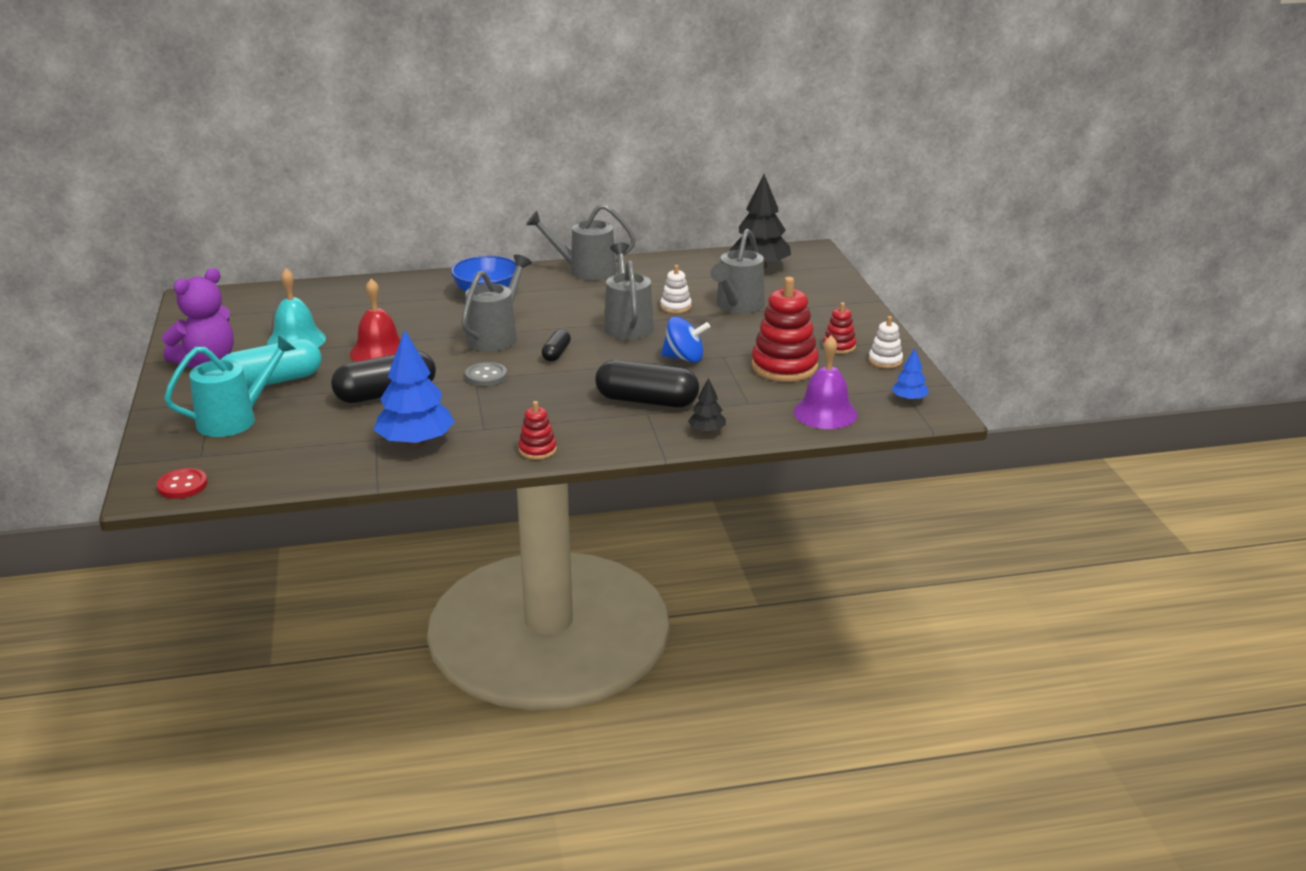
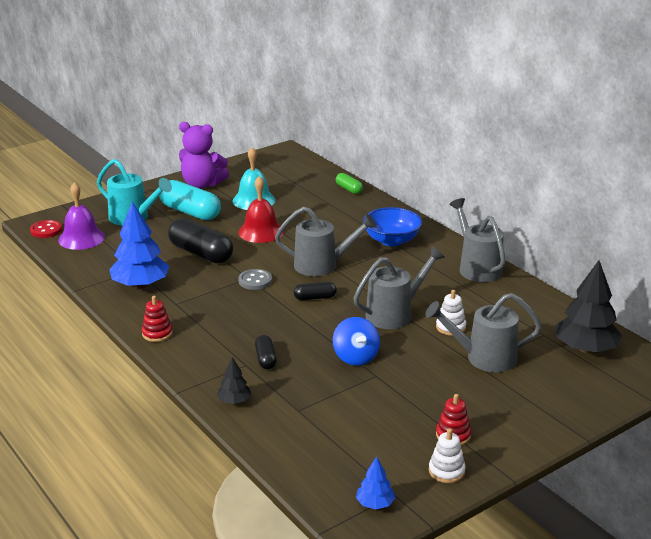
camera: 65 degrees right, 0 degrees up
black capsule [595,360,699,407] -> black capsule [255,335,277,369], size x0.51
red stacking toy [751,277,819,382] -> none
purple bell [793,335,858,429] -> purple bell moved to [58,182,105,250]
none -> green capsule [336,173,363,194]

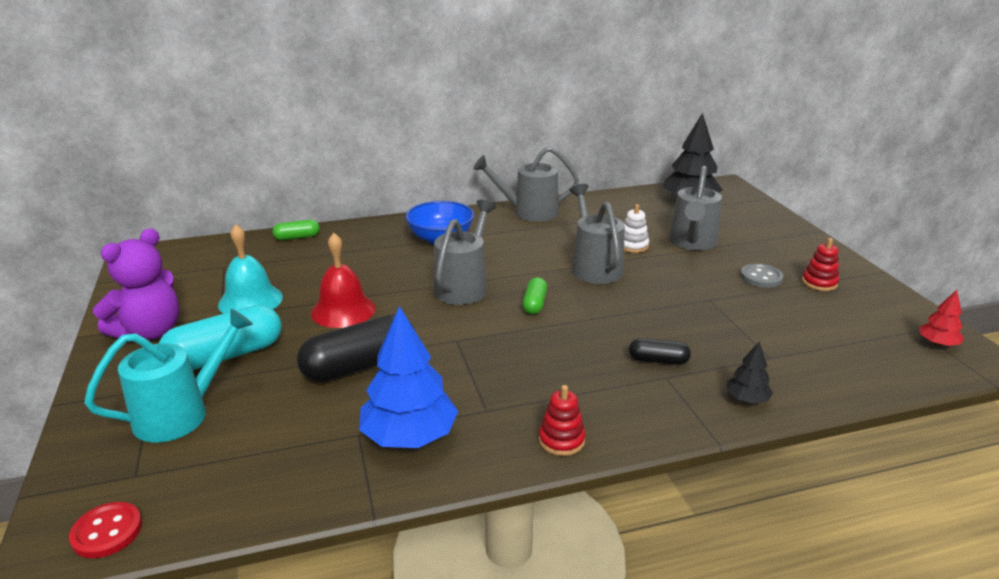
camera: 70 degrees left, 0 degrees up
purple bell [58,182,105,250] -> none
grey button [238,269,272,290] -> grey button moved to [740,264,783,288]
black capsule [294,282,337,300] -> green capsule [522,277,547,314]
blue spinning top [333,317,380,366] -> none
blue tree [356,456,395,509] -> red tree [919,290,964,346]
white stacking toy [429,429,465,483] -> none

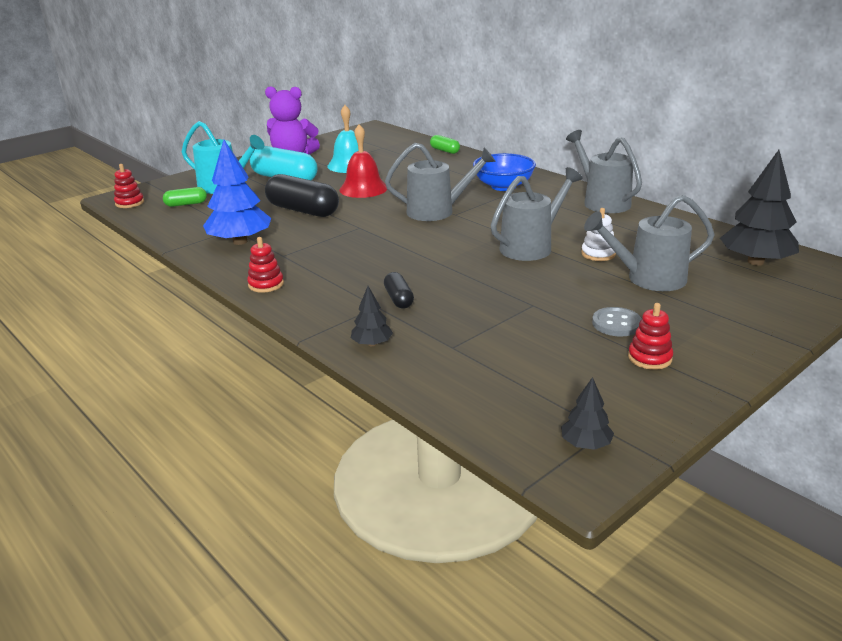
camera: 65 degrees right, 0 degrees up
red button [69,502,142,558] -> red stacking toy [114,164,144,208]
green capsule [522,277,547,314] -> green capsule moved to [163,187,207,207]
red tree [919,290,964,346] -> black tree [561,377,614,450]

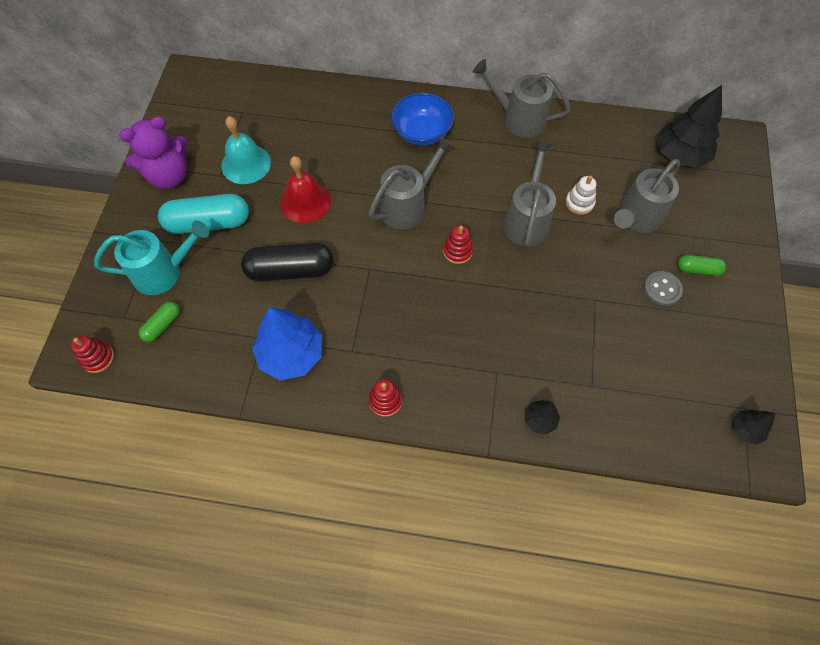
camera: 40 degrees left, 35 degrees up
black capsule [384,272,414,308] -> none
green capsule [430,135,460,154] -> green capsule moved to [678,255,726,276]
red stacking toy [628,303,673,370] -> red stacking toy moved to [443,225,473,264]

